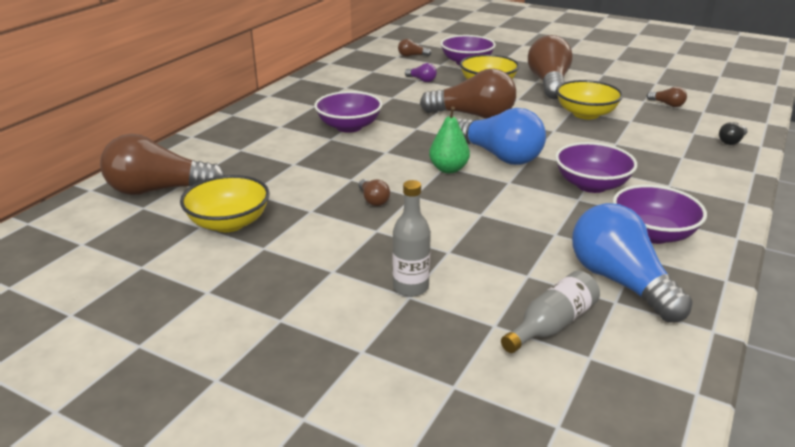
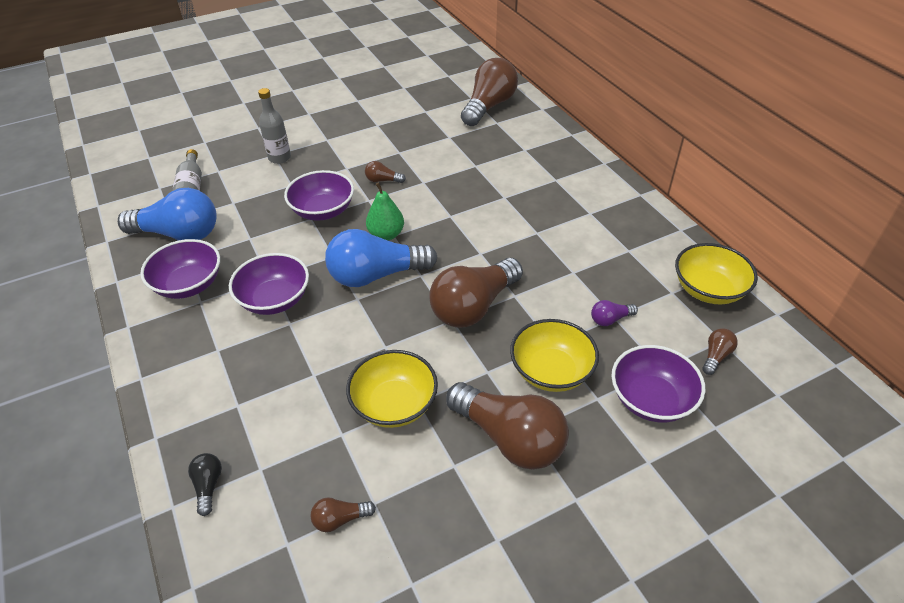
camera: 125 degrees right, 15 degrees up
yellow bowl [180,175,269,232] -> yellow bowl moved to [675,243,758,304]
purple bowl [314,91,382,133] -> purple bowl moved to [284,170,354,221]

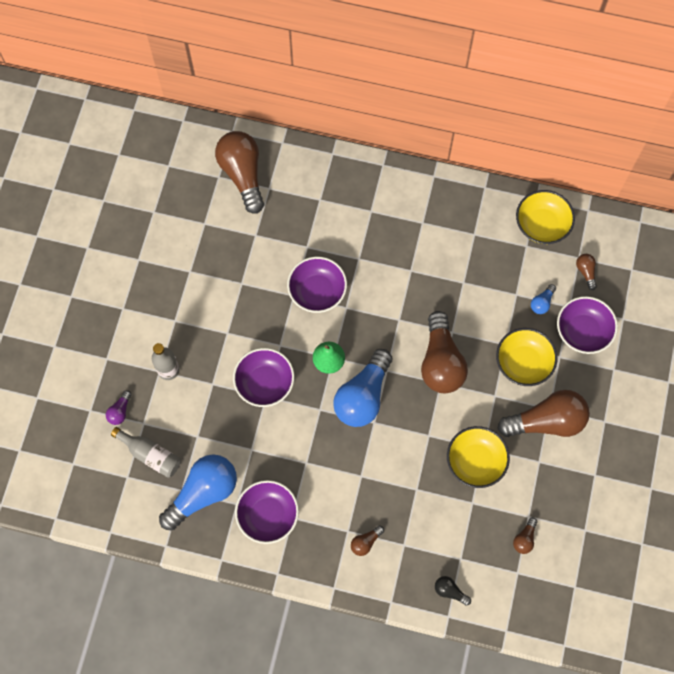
camera: 50 degrees left, 25 degrees up
purple bowl [229,253,309,315] -> purple bowl moved to [287,257,347,313]
brown light bulb [365,161,406,183] -> brown light bulb moved to [351,525,384,556]
purple light bulb [591,300,638,326] -> purple light bulb moved to [106,390,132,425]
none -> blue light bulb [531,284,556,314]

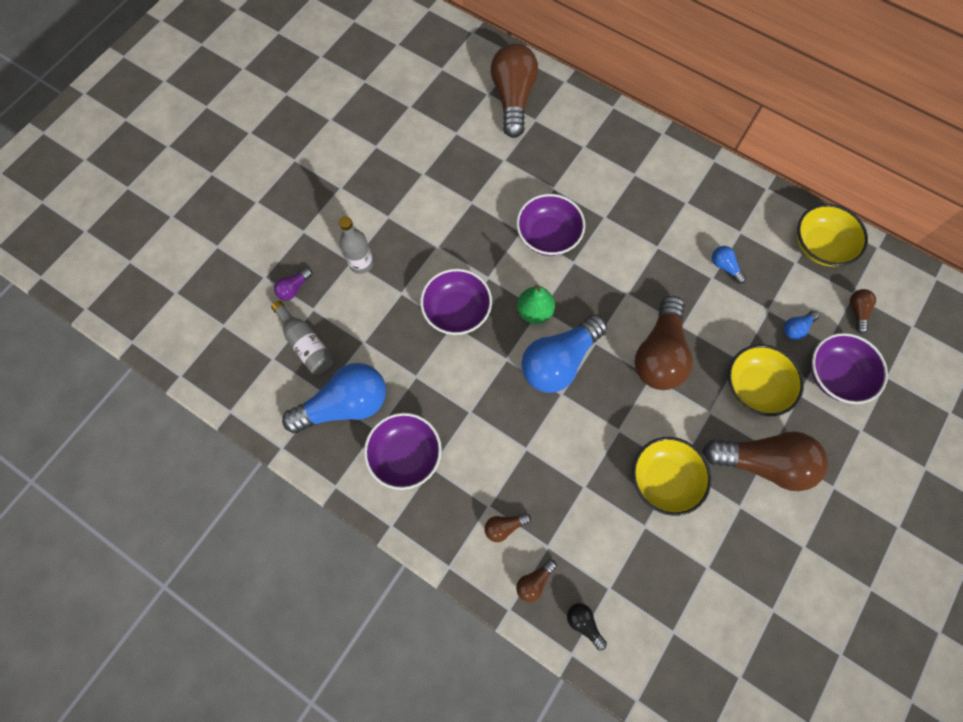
camera: 20 degrees right, 0 degrees up
brown light bulb [513,517,537,554] -> brown light bulb moved to [516,559,557,602]
none -> blue light bulb [712,246,746,284]

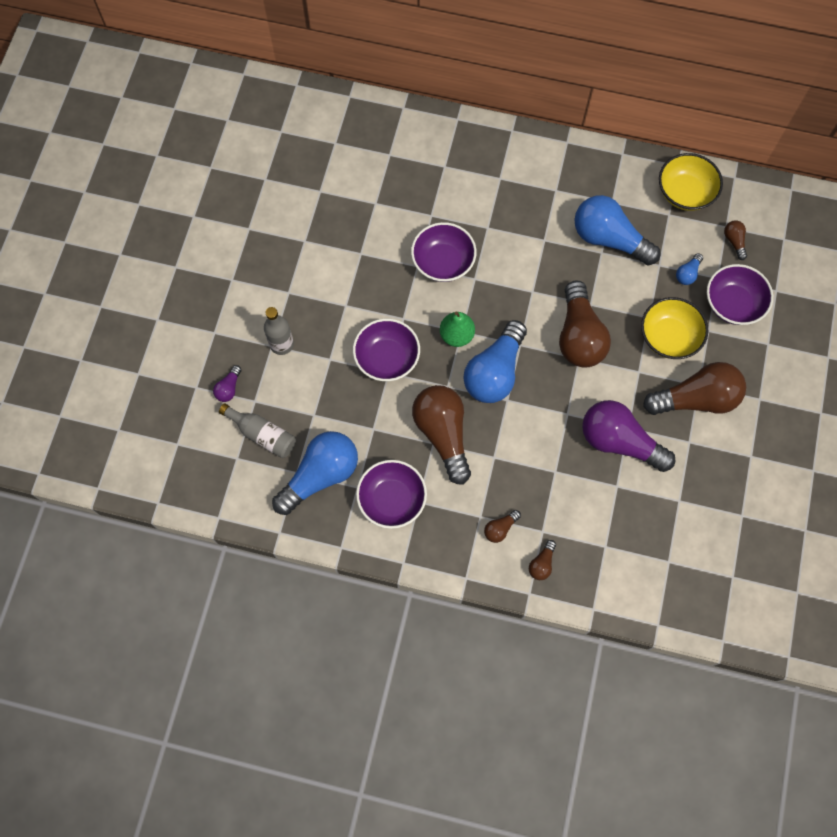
camera: 20 degrees left, 0 degrees up
brown light bulb [491,43,538,138] -> brown light bulb moved to [412,385,471,485]
black light bulb [567,603,607,650] -> none
yellow bowl [632,437,711,516] -> purple light bulb [582,400,675,472]
blue light bulb [712,246,746,284] -> blue light bulb [574,195,660,266], size x2.33

